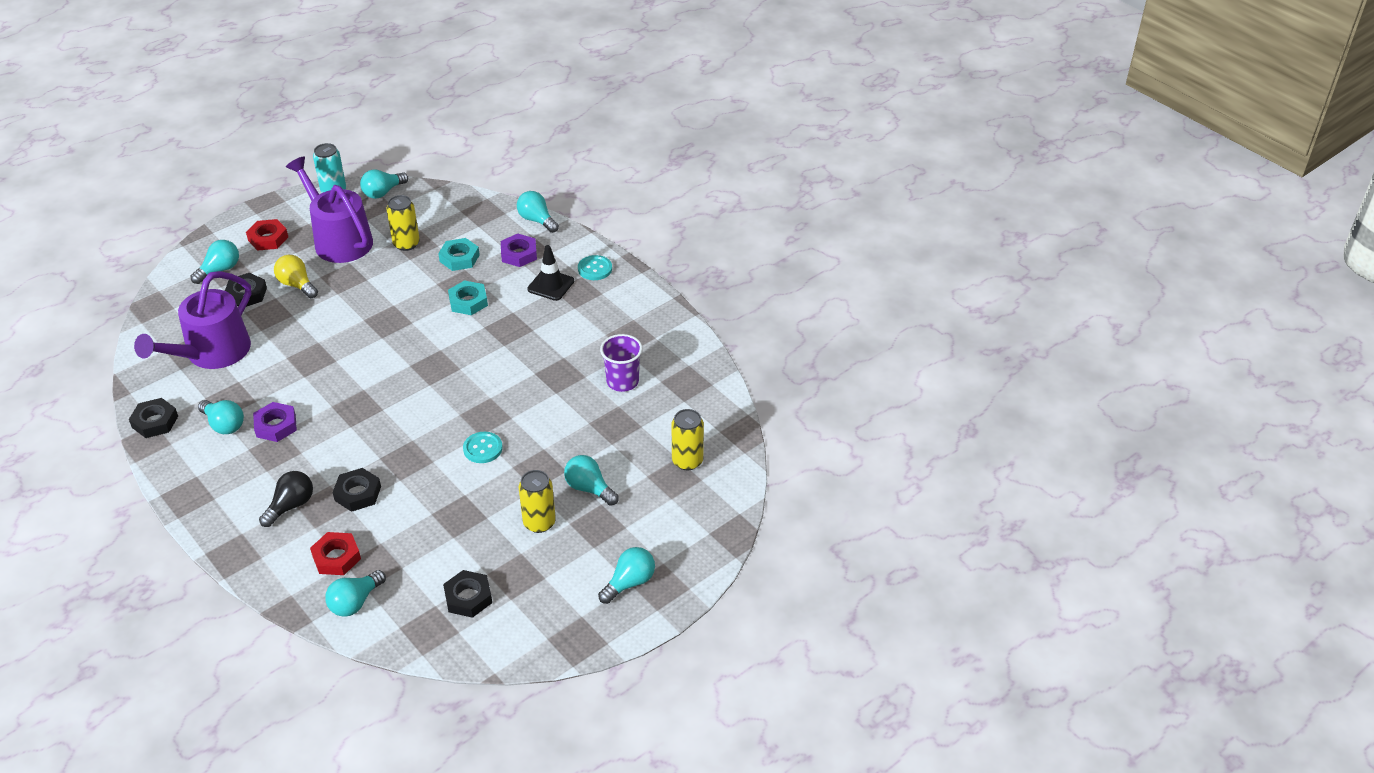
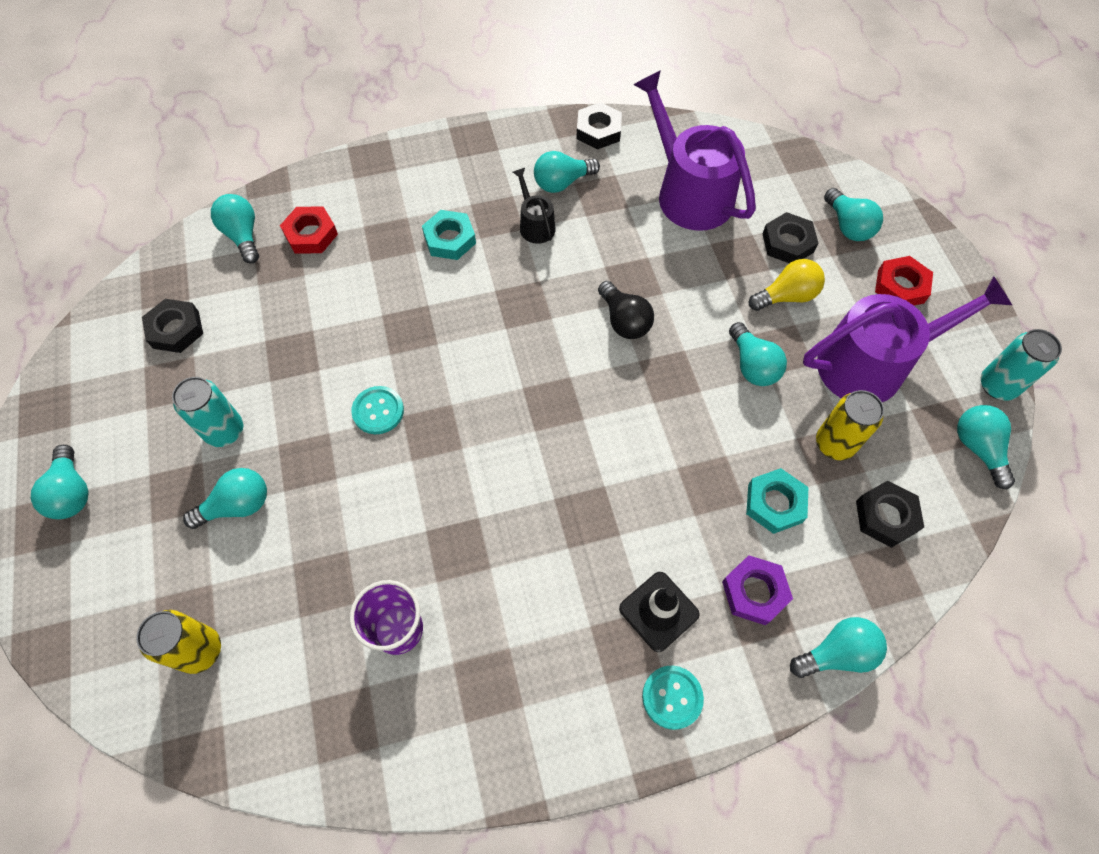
camera: 115 degrees right, 20 degrees up
purple nut [253,402,297,442] -> black watering can [513,168,556,244]
black light bulb [259,471,313,527] -> black light bulb moved to [598,281,654,339]
black nut [332,468,381,512] -> black nut moved to [856,481,924,548]
turquoise nut [448,280,488,315] -> turquoise nut moved to [422,210,476,260]
yellow can [519,470,556,533] -> turquoise can [172,377,244,447]
none -> turquoise light bulb [729,322,787,386]

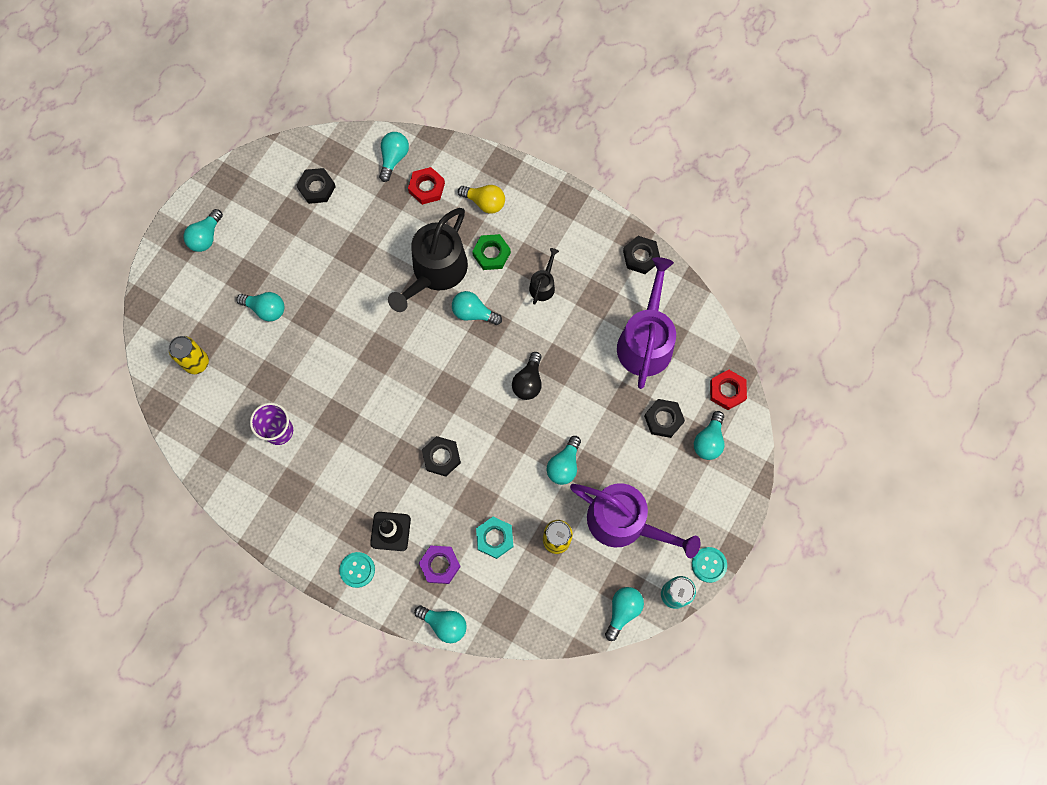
camera: 45 degrees right, 10 degrees up
turquoise can [172,377,244,447] -> none
turquoise button [351,386,404,434] -> turquoise button moved to [692,547,727,583]
turquoise nut [422,210,476,260] -> green nut [472,234,511,270]
turquoise light bulb [534,151,600,193] -> turquoise light bulb moved to [452,291,502,325]
yellow light bulb [749,259,825,311] -> yellow light bulb moved to [458,185,505,214]
black nut [856,481,924,548] -> black nut moved to [422,436,461,477]
red nut [875,256,933,306] -> red nut moved to [710,370,747,410]
none -> black watering can [388,208,468,312]

